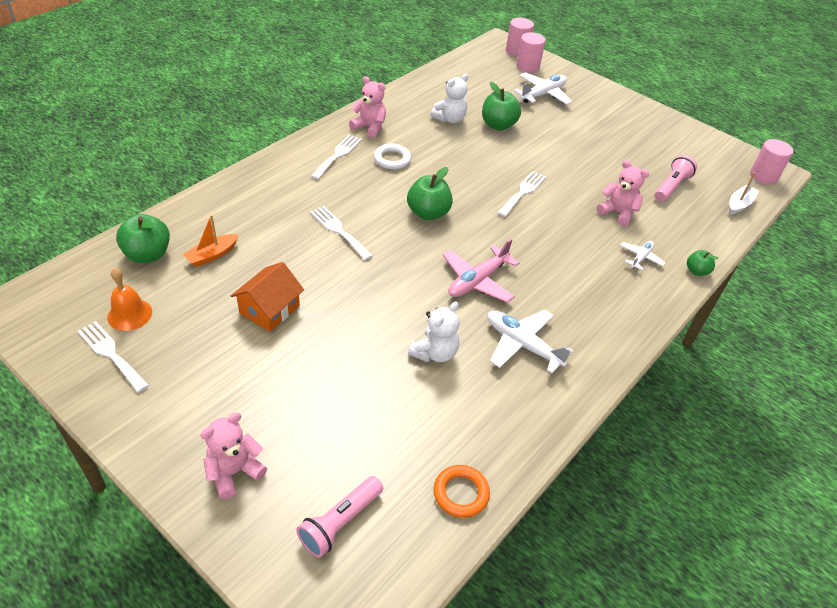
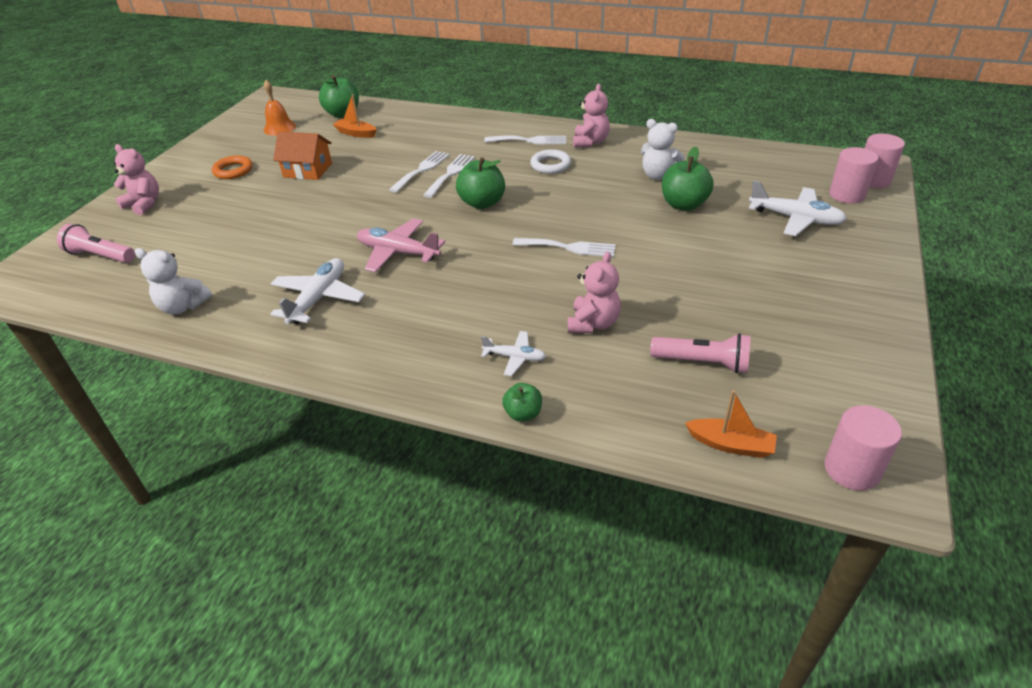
camera: 75 degrees right, 5 degrees down
white fork [78,321,149,392] -> white fork moved to [423,154,475,198]
white teddy bear [408,302,460,362] -> white teddy bear moved to [135,248,212,315]
orange ring [433,465,490,518] -> orange ring moved to [212,155,253,179]
white boat [729,172,759,215] -> orange boat [685,390,777,458]

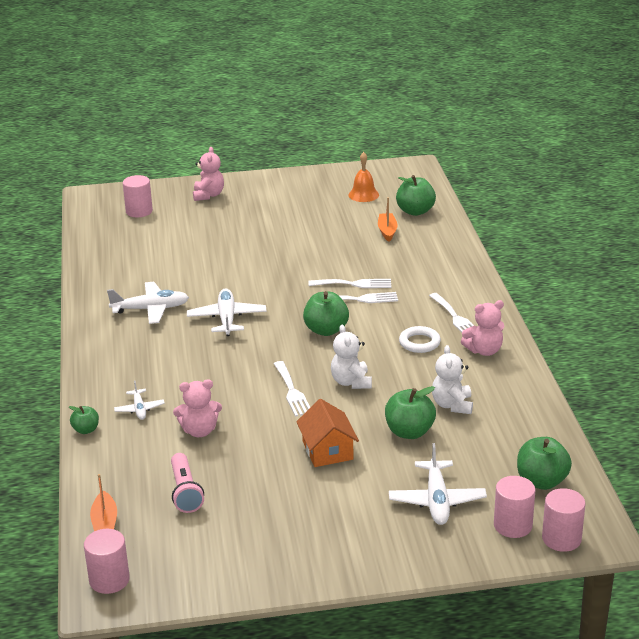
camera: 60 degrees right, 10 degrees down
pink flashlight [57,224,135,263] -> pink cylinder [123,175,153,217]
white teddy bear [135,248,212,315] -> white teddy bear moved to [331,325,372,389]
orange ring [212,155,253,179] -> none
orange house [273,131,332,180] -> orange house moved to [296,399,359,467]
pink plane [357,218,445,272] -> white plane [187,288,267,336]
none -> green apple [517,437,572,490]

